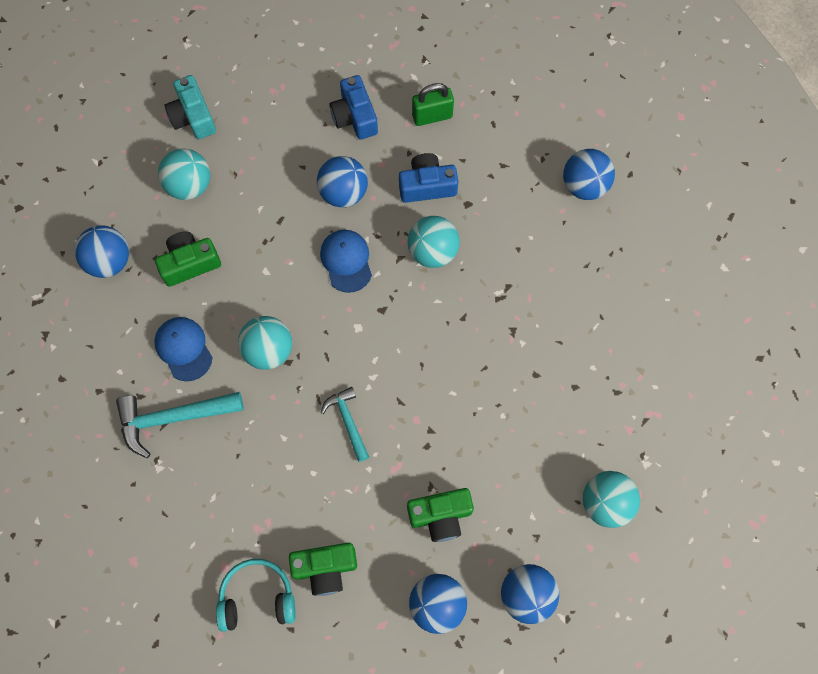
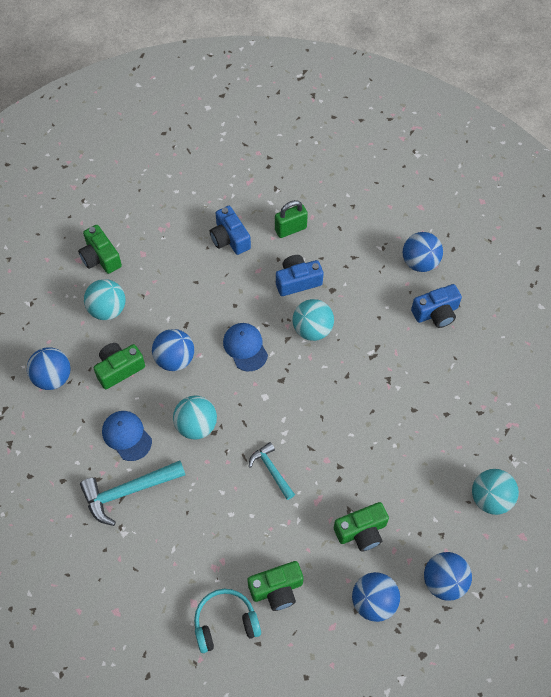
camera: 10 degrees left, 10 degrees down
turquoise camera [164,75,216,139] -> green camera [78,225,122,274]
blue ball [317,156,368,208] -> blue ball moved to [152,329,194,371]
none -> blue camera [411,284,462,328]

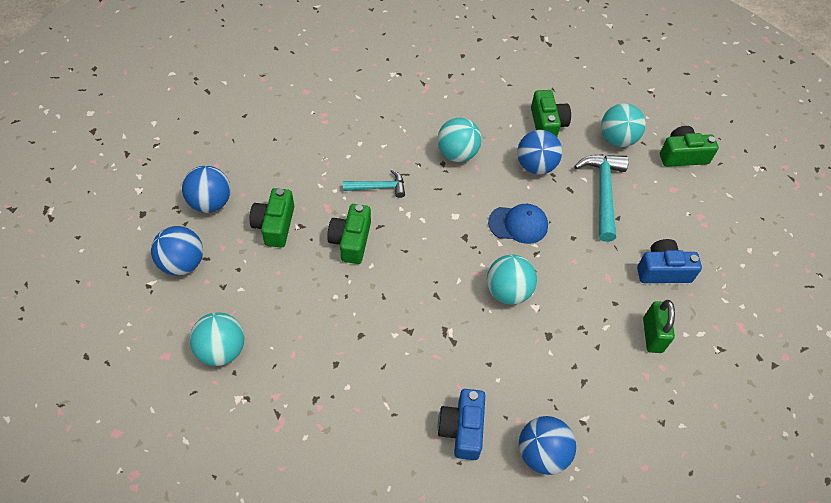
camera: 115 degrees right, 5 degrees down
blue ball [27,347,71,390] -> none
turquoise hammer [80,461,185,526] -> turquoise hammer moved to [574,154,629,242]
blue cap [102,411,152,461] -> none
turquoise headphones [194,589,261,653] -> none
green camera [248,561,303,611] -> green camera moved to [327,204,371,264]
blue camera [276,255,324,296] -> none

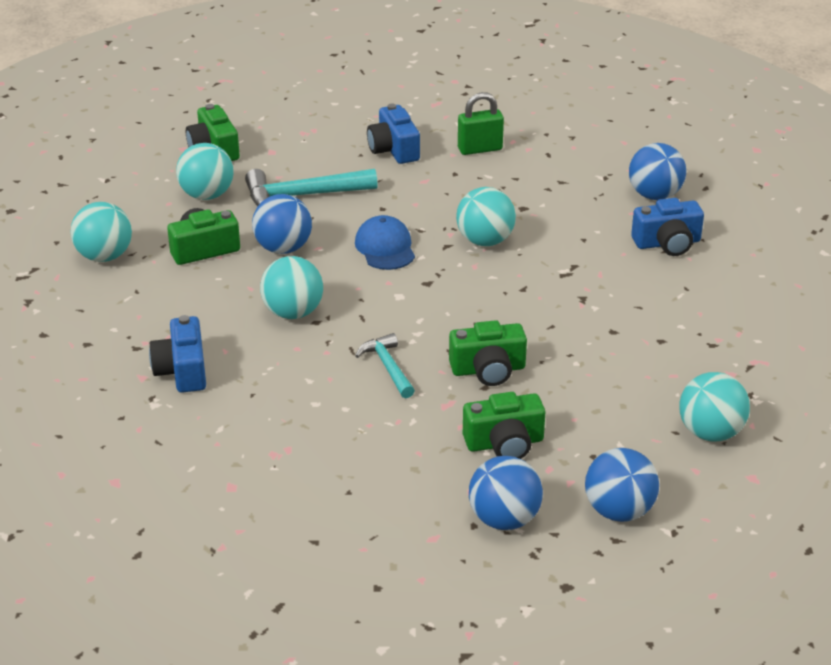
camera: 105 degrees left, 20 degrees down
none -> turquoise ball [70,202,132,262]
none -> blue camera [149,315,206,393]

